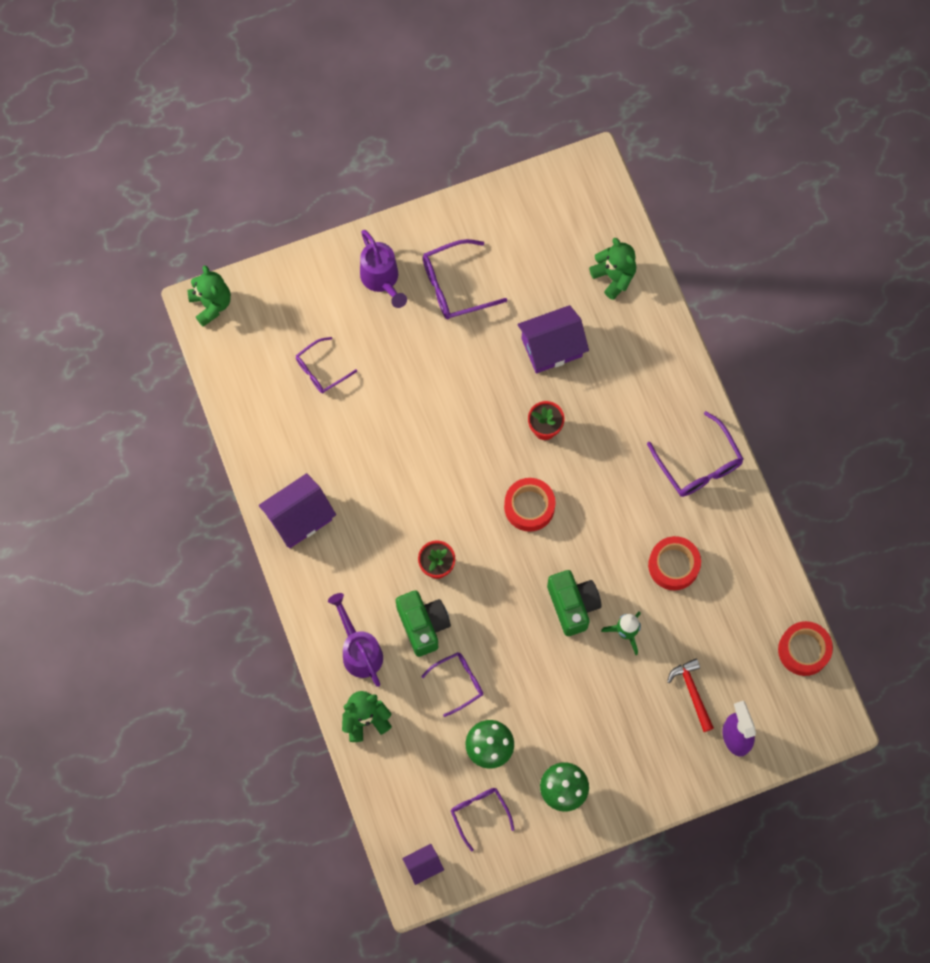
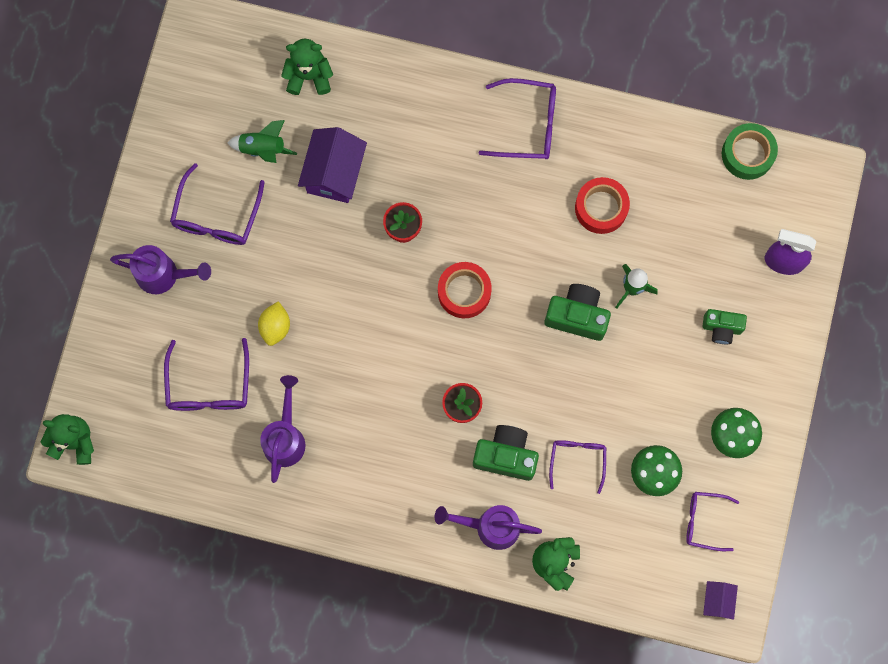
camera: 55 degrees left, 5 degrees up
purple house [259,473,336,548] -> none
purple glasses [296,337,357,393] -> purple glasses [164,338,249,411], size x1.53
red hammer [667,659,714,732] -> none
red tape [778,621,833,676] -> green tape [722,123,778,180]
none -> green rocket [227,120,297,163]
none -> yellow lemon [258,301,290,346]
none -> purple watering can [260,375,305,483]
none -> green camera [703,309,747,344]

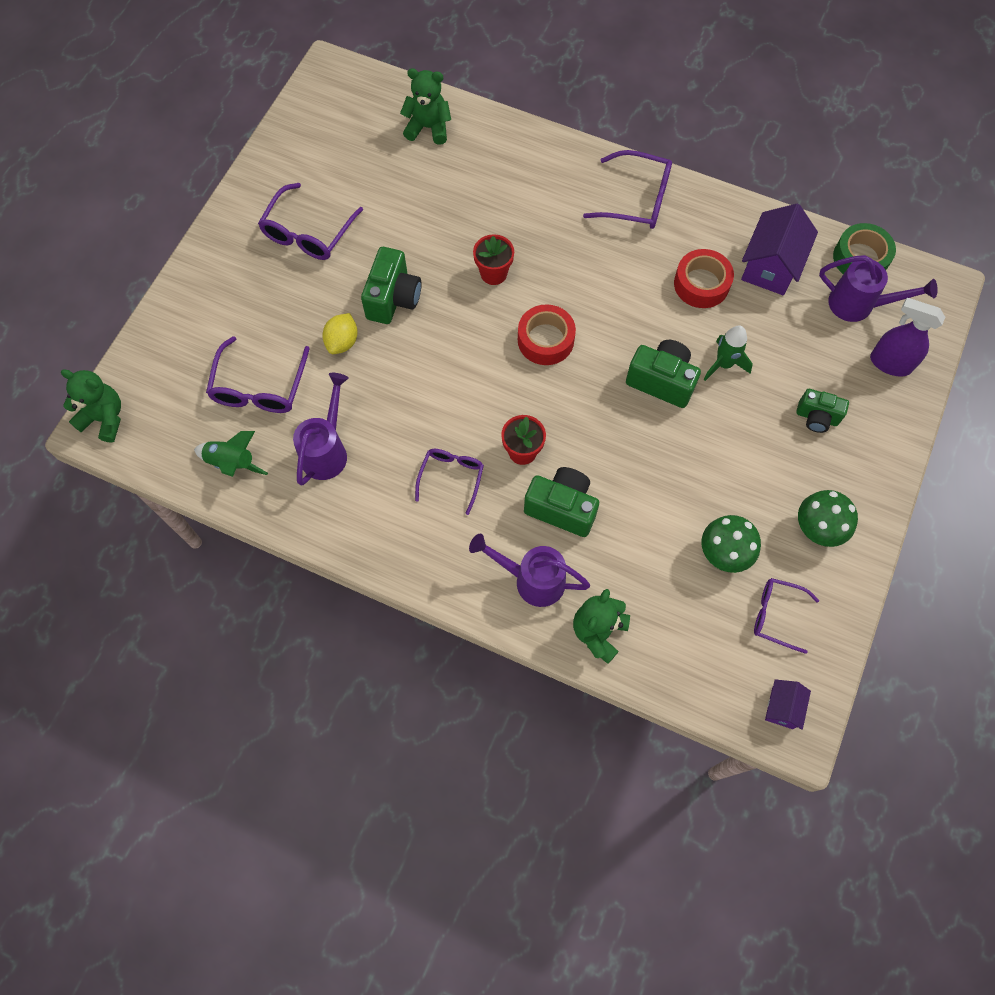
camera: 10 degrees right, 10 degrees down
purple watering can [110,245,211,294] -> purple watering can moved to [819,255,937,322]
green rocket [227,120,297,163] -> green rocket moved to [194,431,268,477]
purple house [298,127,367,203] -> purple house moved to [741,204,818,295]
purple glasses [549,440,606,494] -> purple glasses moved to [415,449,484,515]
none -> green camera [361,247,422,324]

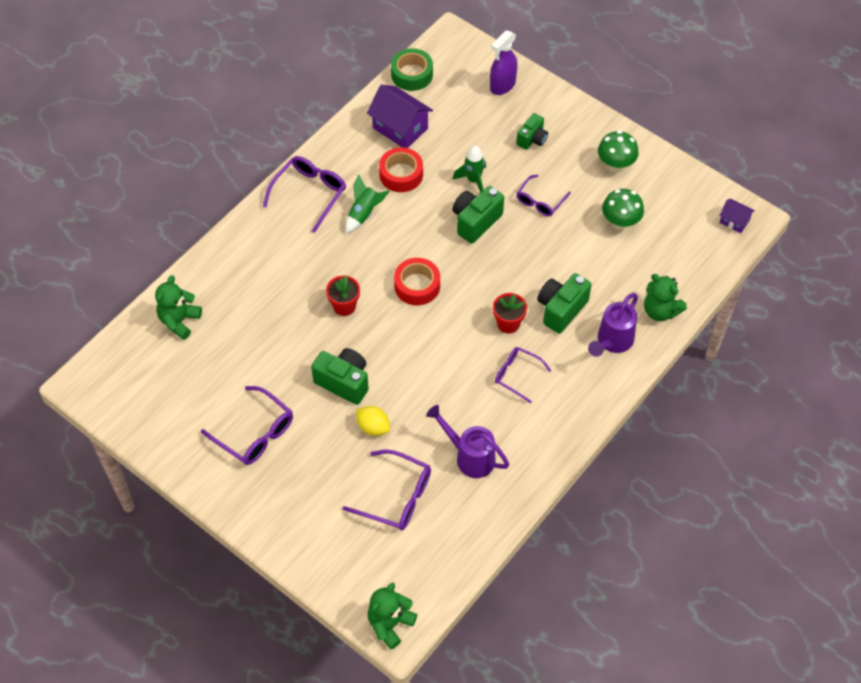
camera: 75 degrees left, 10 degrees down
green rocket [194,431,268,477] -> green rocket moved to [345,174,390,233]
purple glasses [754,578,819,654] -> purple glasses moved to [517,175,571,216]
purple watering can [819,255,937,322] -> none

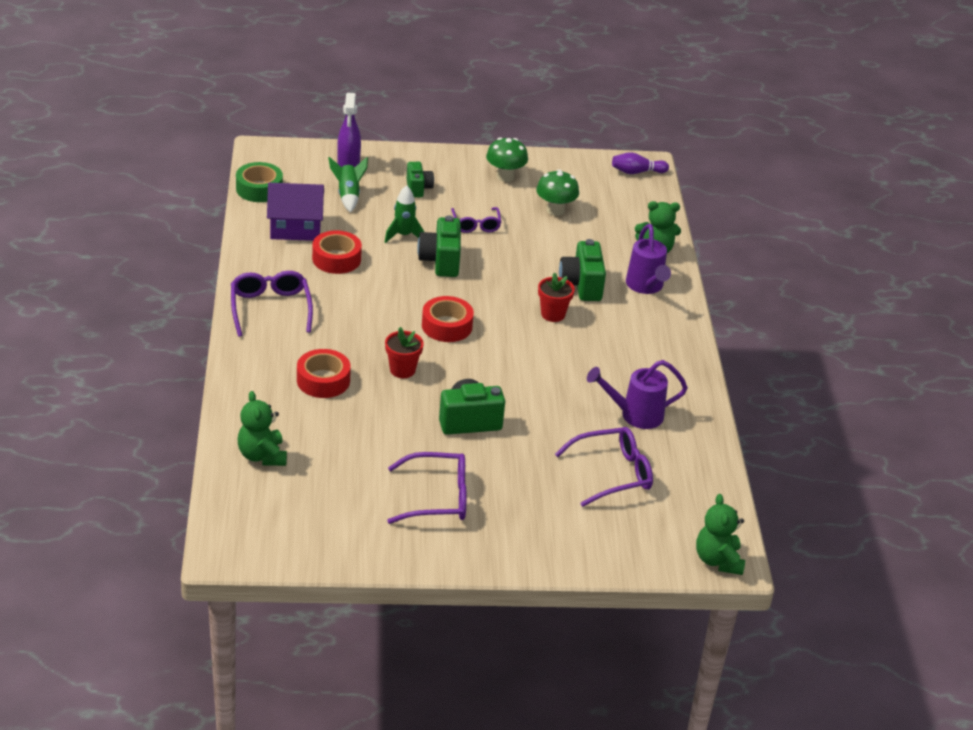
camera: 45 degrees left, 20 degrees down
green rocket [345,174,390,233] -> green rocket moved to [328,157,368,213]
yellow lemon [356,406,390,436] -> none
purple glasses [495,347,551,404] -> none
purple house [719,199,755,233] -> purple bowling pin [612,152,669,174]
none -> red tape [297,349,351,398]

